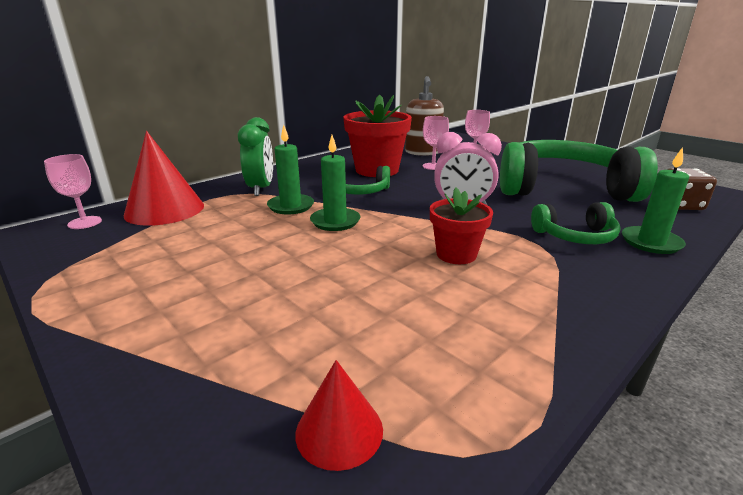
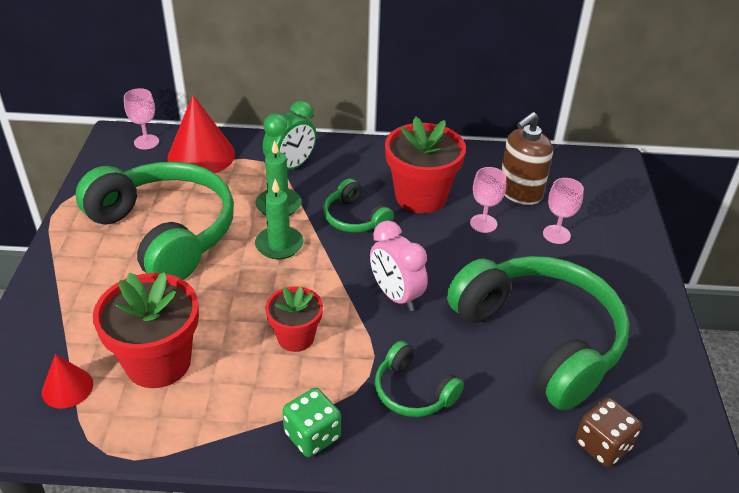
camera: 45 degrees right, 15 degrees up
green candle [622,147,689,254] -> none
none -> green headphones [75,162,234,280]
none -> red flower pot [93,272,199,388]
none -> green dice [282,388,341,457]

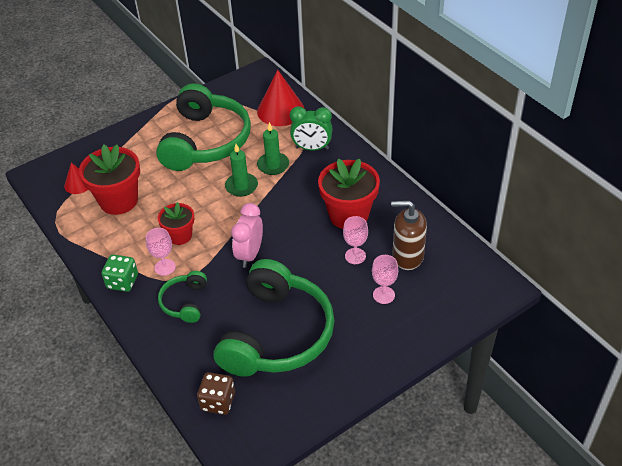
camera: 55 degrees right, 5 degrees up
pink goblet [124,88,159,150] -> pink goblet moved to [146,228,176,276]
green headphones [323,179,394,233] -> none

